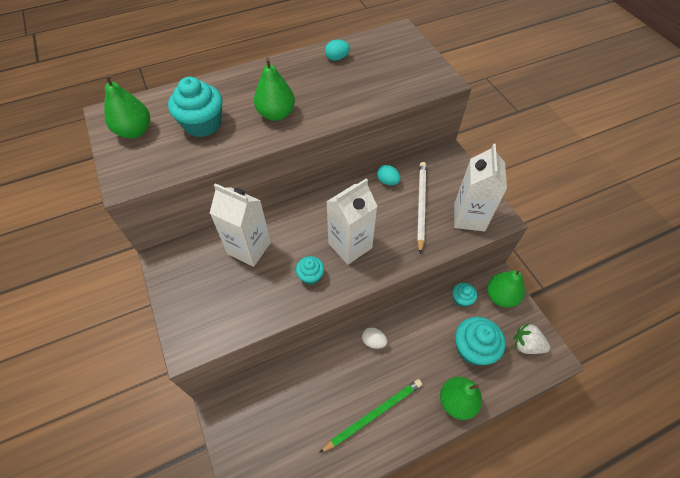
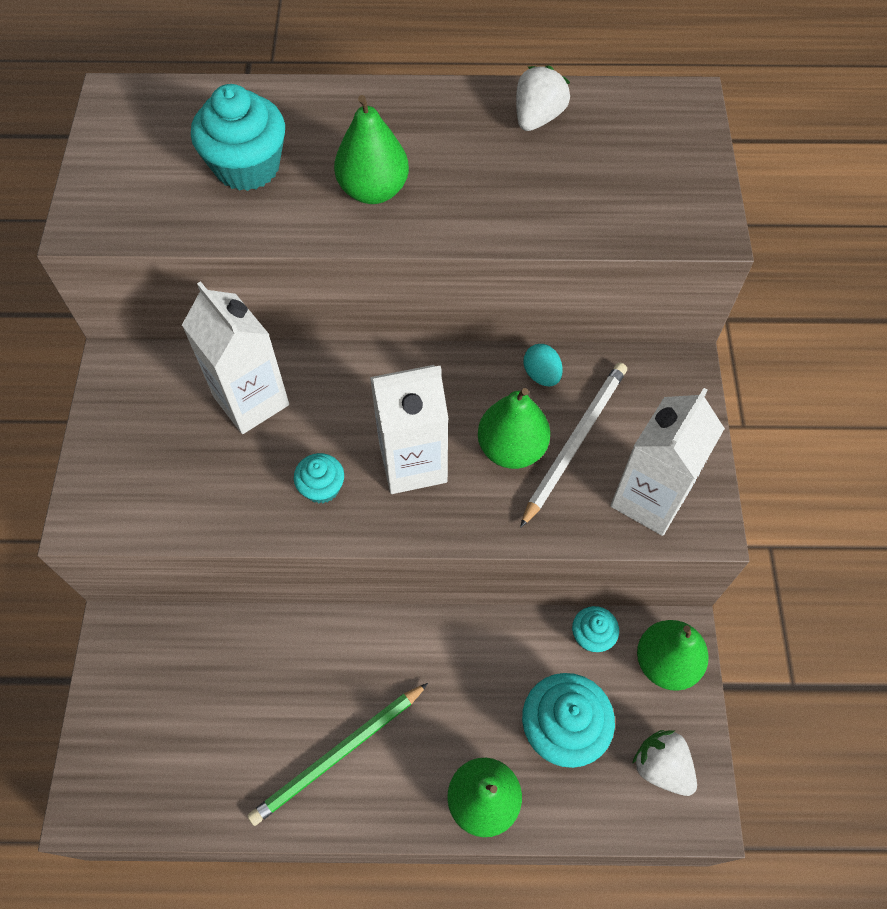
camera: 25 degrees right, 5 degrees up
green pear [104,74,150,138] -> green pear moved to [478,388,550,469]
green pencil [319,379,422,453] -> green pencil turned 150 degrees clockwise [248,683,428,826]
turquoise egg [325,40,350,61] -> white strawberry [516,65,570,131]
white egg [362,327,388,349] -> none

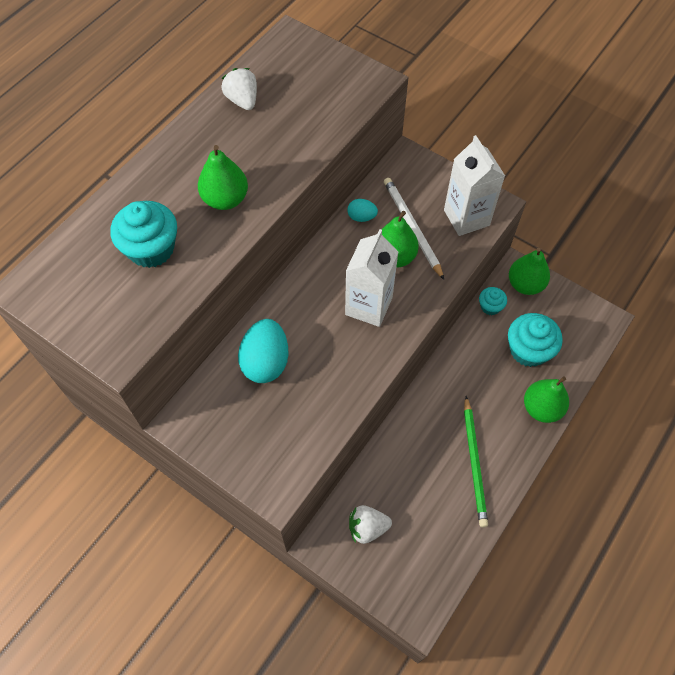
camera: 55 degrees left, 0 degrees up
white carton [182,281,289,434] -> turquoise egg [238,319,289,383]
turquoise cupcake [294,453,344,504] -> none
white strawberry [632,730,697,796] -> white strawberry moved to [349,505,392,544]

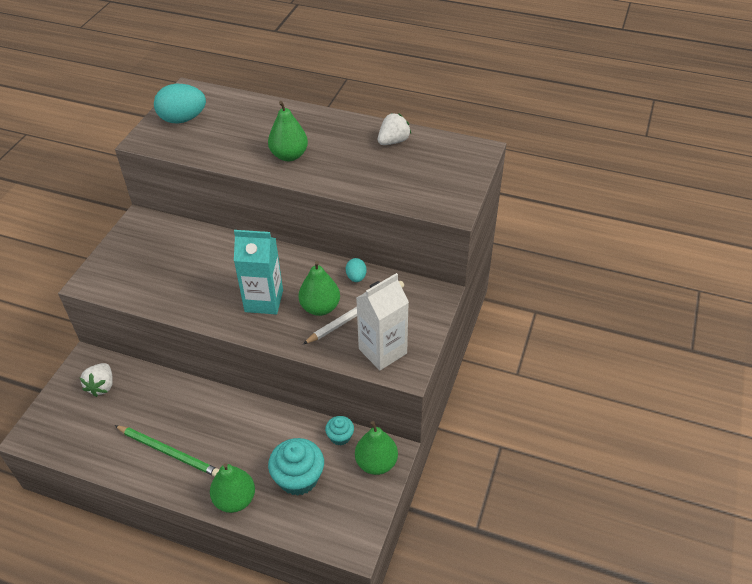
camera: 75 degrees right, 15 degrees down
turquoise cupcake [111,201,177,268] -> none
turquoise egg [238,319,289,383] -> turquoise egg moved to [154,84,206,123]
white carton [345,229,398,327] -> turquoise carton [234,230,283,314]
white strawberry [349,505,392,544] -> white strawberry turned 150 degrees counterclockwise [80,363,113,397]
green pencil [464,396,488,527] -> green pencil turned 135 degrees counterclockwise [114,425,219,477]

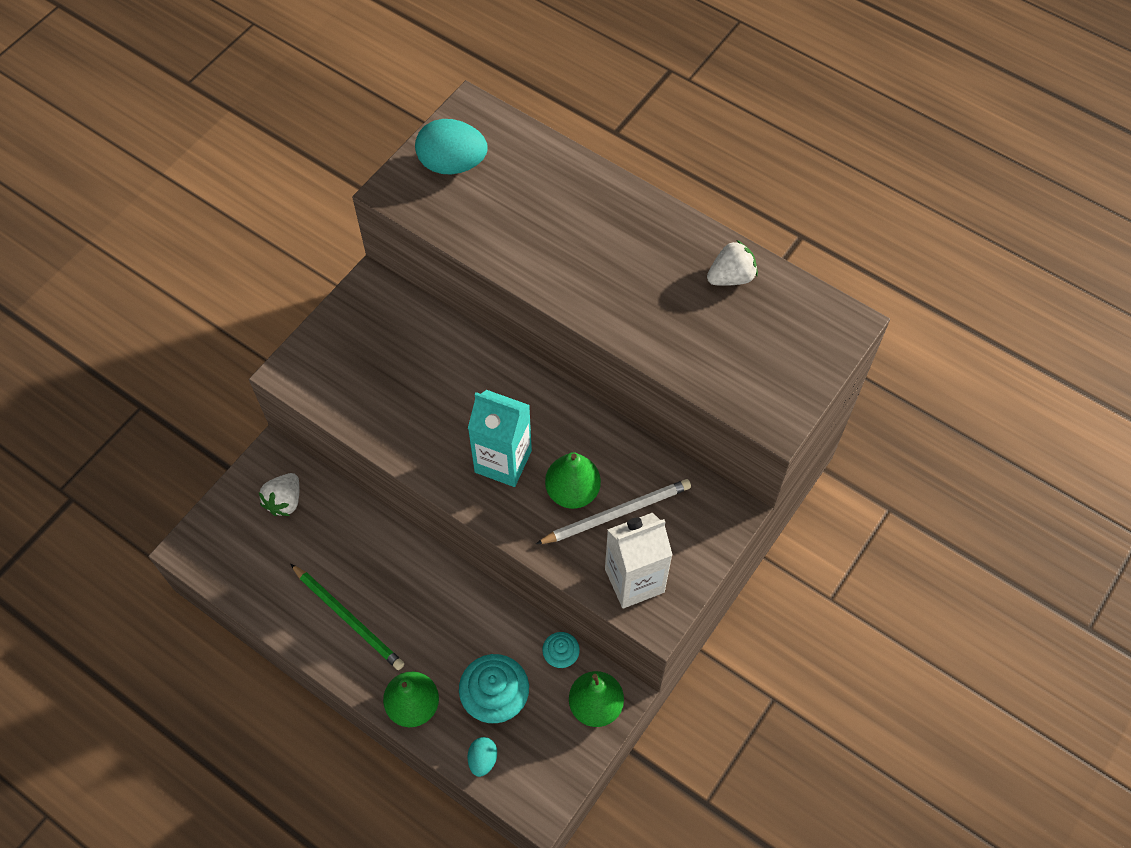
camera: 15 degrees right, 15 degrees up
green pear [268,101,308,161] -> none
turquoise egg [346,258,367,282] -> turquoise egg moved to [468,737,497,777]

